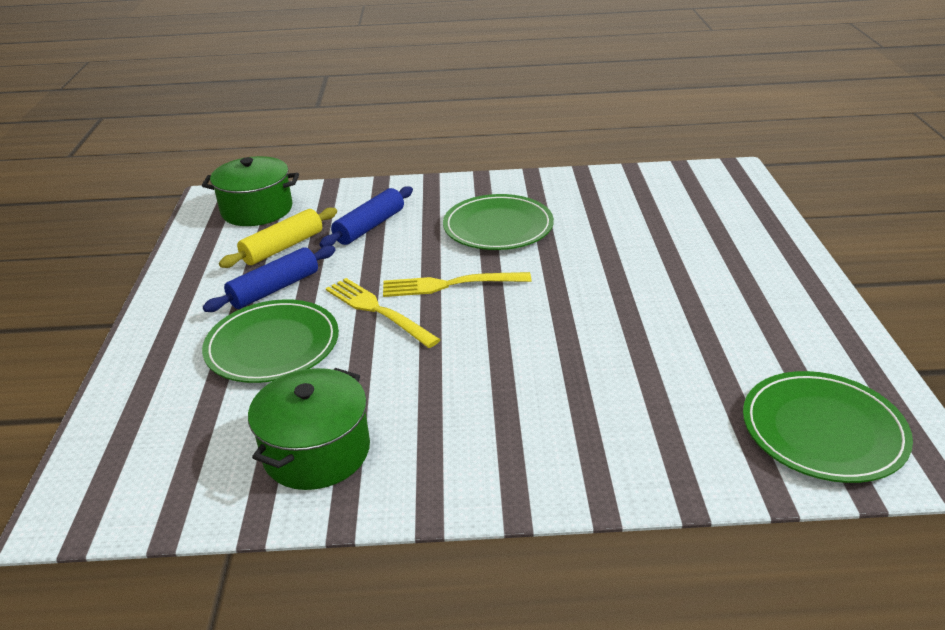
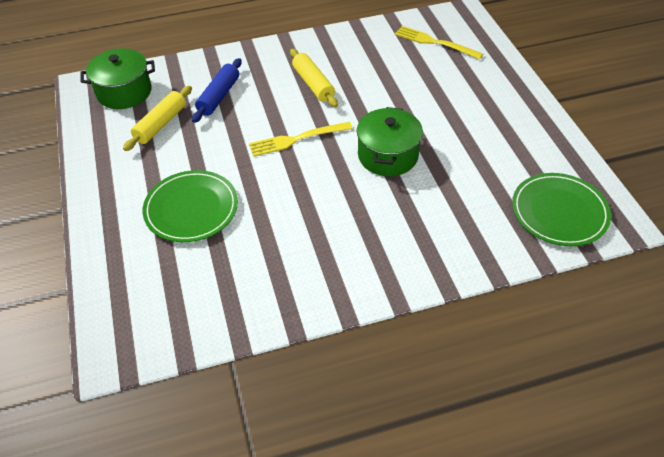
camera: 15 degrees left, 15 degrees up
blue rolling pin [203,246,335,312] -> none
green pot [248,368,370,490] -> green pot moved to [357,107,423,176]
yellow fork [326,278,441,348] -> yellow fork moved to [395,26,483,60]
green plate [443,194,554,250] -> yellow rolling pin [290,49,338,107]

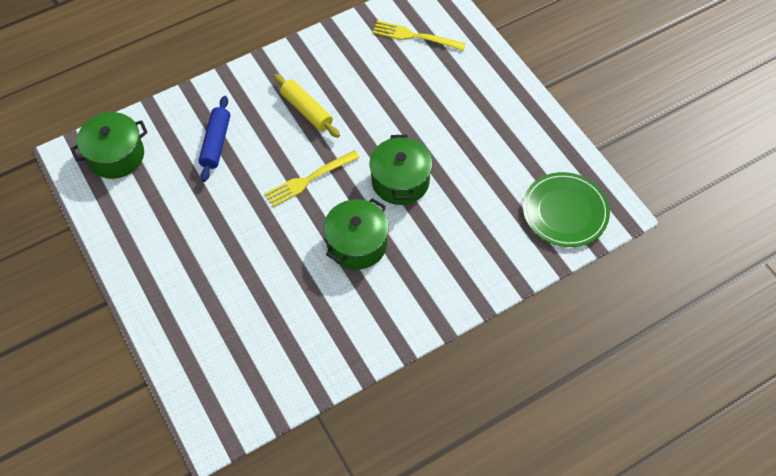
camera: 15 degrees left, 10 degrees up
yellow rolling pin [123,86,192,151] -> none
green plate [143,170,238,242] -> none
none -> green pot [323,198,389,270]

